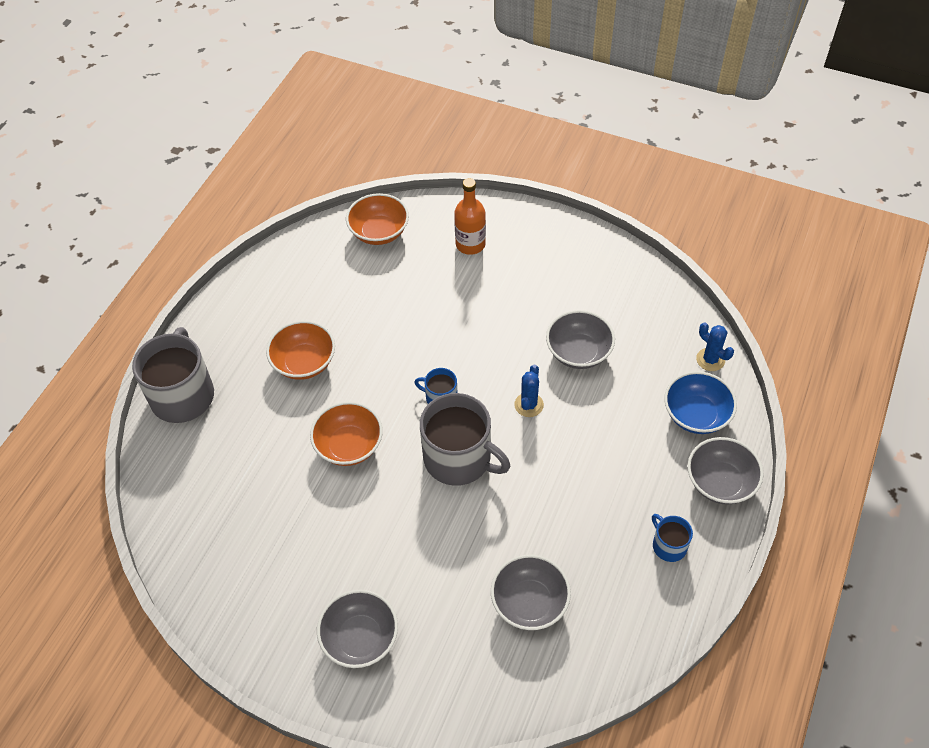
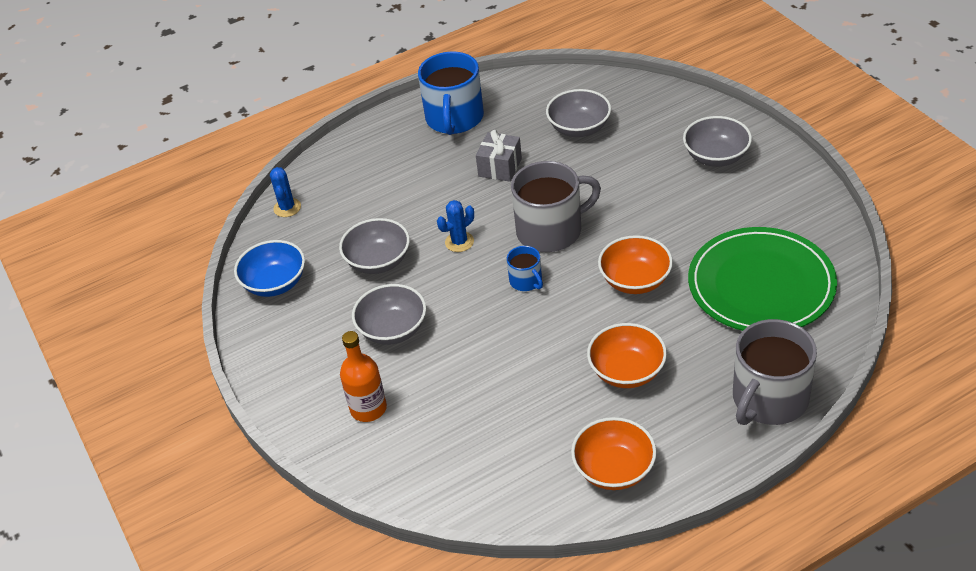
camera: 140 degrees left, 10 degrees down
orange bowl [346,193,409,245] -> orange bowl moved to [571,417,657,490]
grey mug [420,393,511,486] -> grey mug turned 90 degrees clockwise [511,161,601,252]
blue mug [652,514,693,562] -> blue mug [418,52,484,135], size x2.05
blue bowl [664,371,737,434] -> blue bowl moved to [234,240,305,297]
grey bowl [688,437,764,504] -> grey bowl moved to [352,284,426,345]
none -> grey gift [476,130,522,182]
none -> green plate [688,227,837,331]

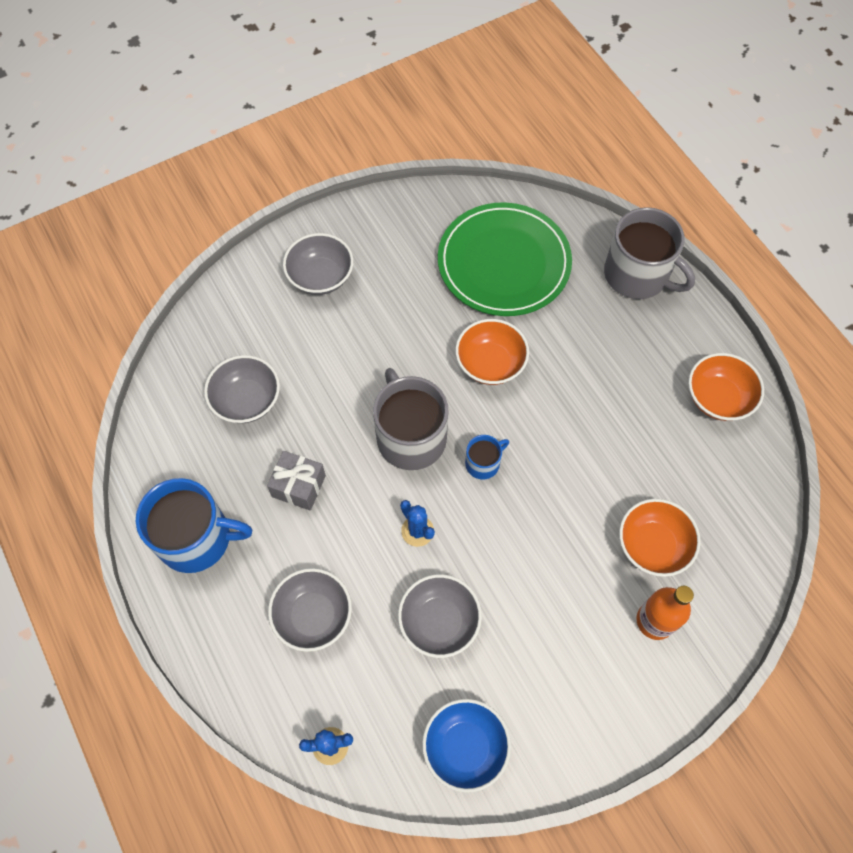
camera: 95 degrees left, 20 degrees up
grey bowl [352,284,426,345] -> grey bowl moved to [268,568,352,652]
orange bowl [587,323,667,388] -> orange bowl moved to [619,499,701,577]

